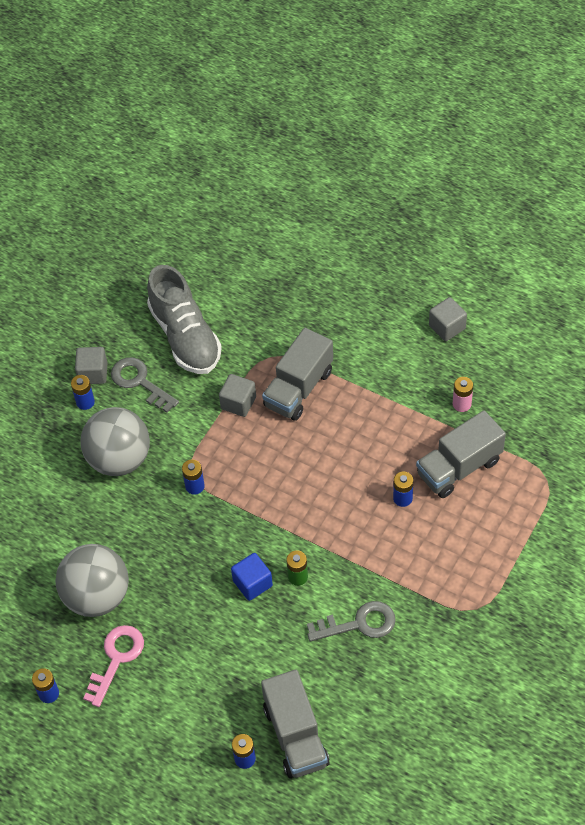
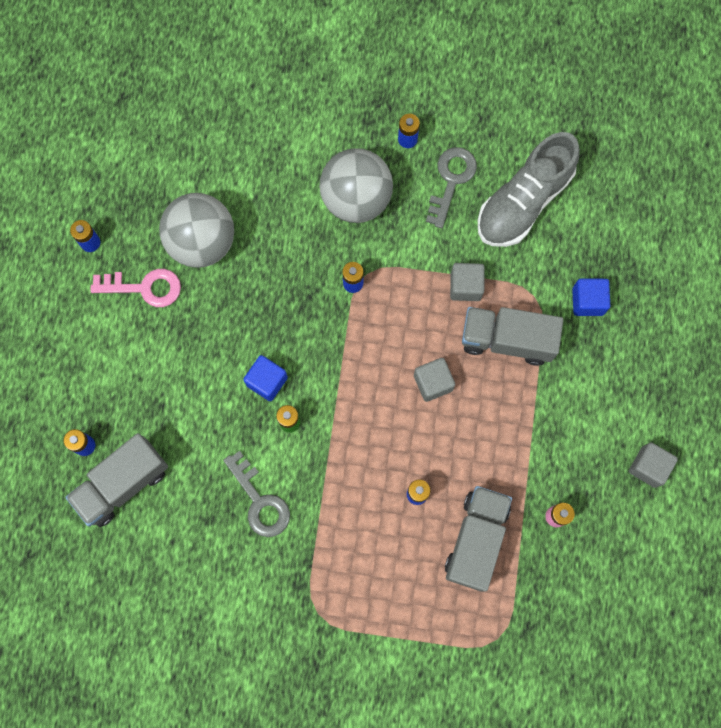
camera: 65 degrees right, 20 degrees up
grey cube [75,347,107,384] -> grey cube moved to [414,358,455,402]
grey truck [416,410,506,498] -> grey truck turned 75 degrees clockwise [445,486,512,592]
none -> blue cube [572,278,610,316]

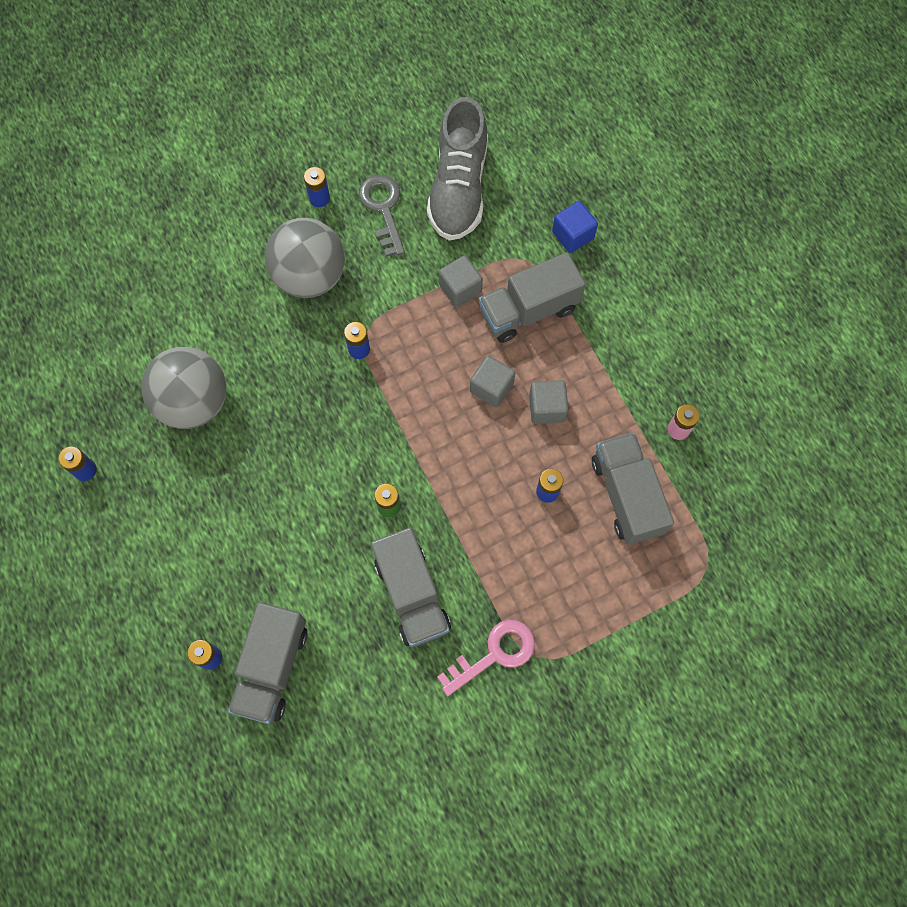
camera: 35 degrees left, 5 degrees down
pink key [90,269,181,307] -> pink key moved to [437,620,535,696]
grey key [223,451,290,537] -> grey truck [371,527,451,647]
blue cube [243,355,288,401] -> none
grey cube [629,442,678,488] -> grey cube moved to [529,380,568,424]

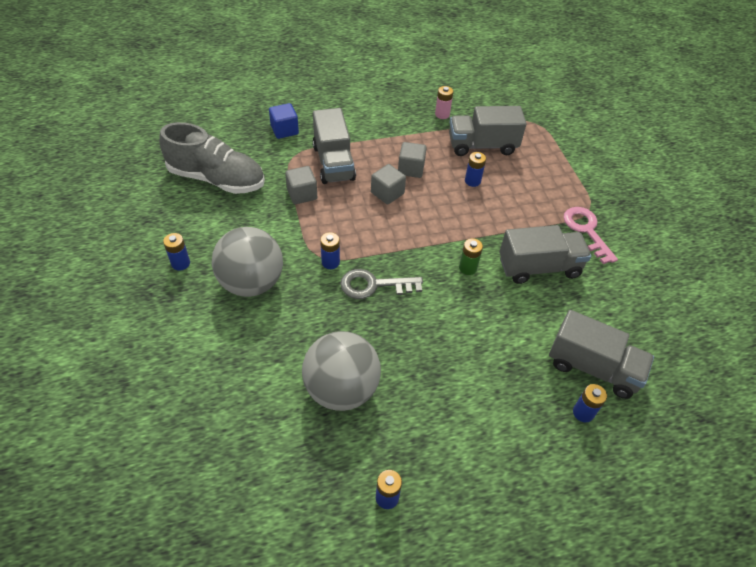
camera: 80 degrees left, 20 degrees down
grey key [359,175,405,257] -> grey key moved to [340,269,423,299]

